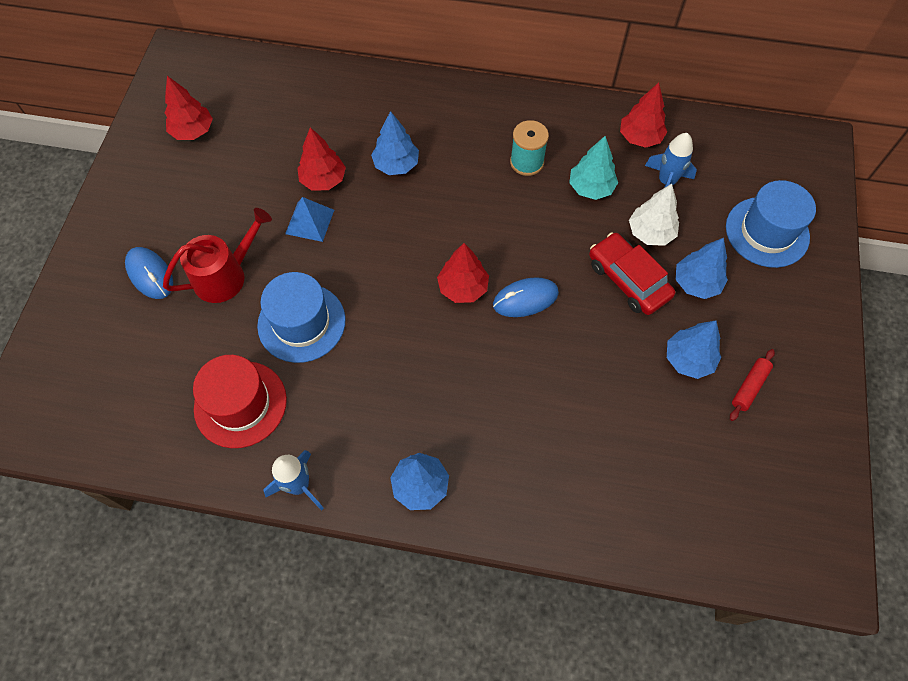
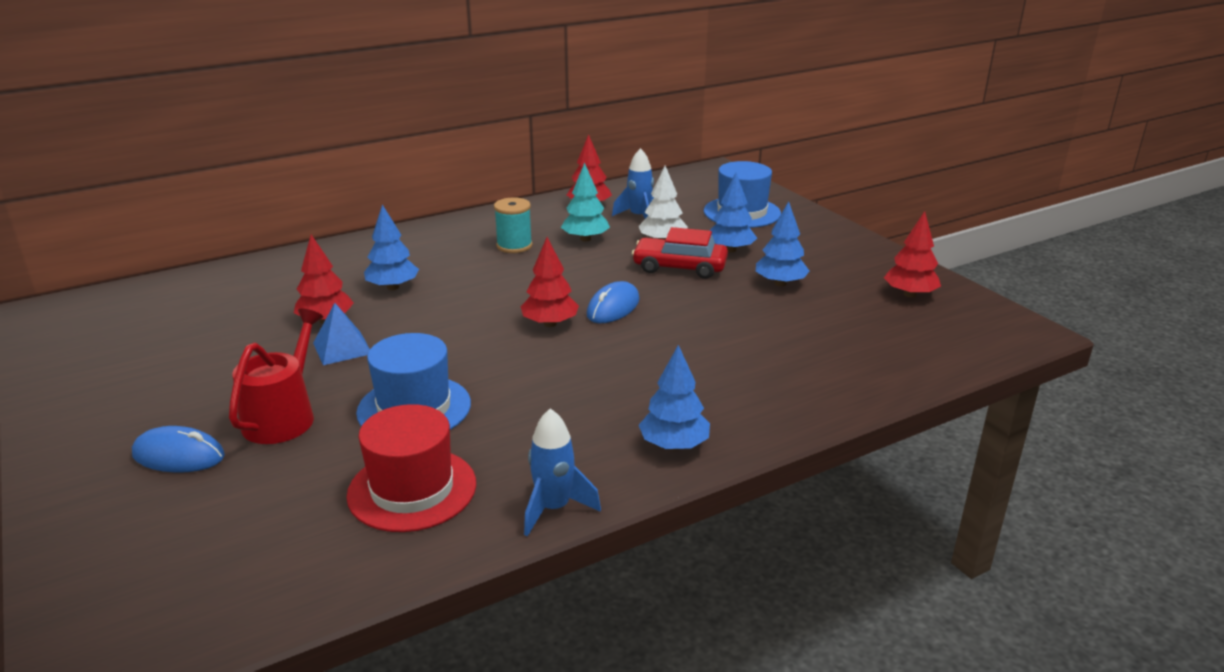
camera: 40 degrees left, 35 degrees down
red tree [165,76,213,140] -> red tree moved to [884,211,941,298]
red rolling pin [730,349,775,421] -> none

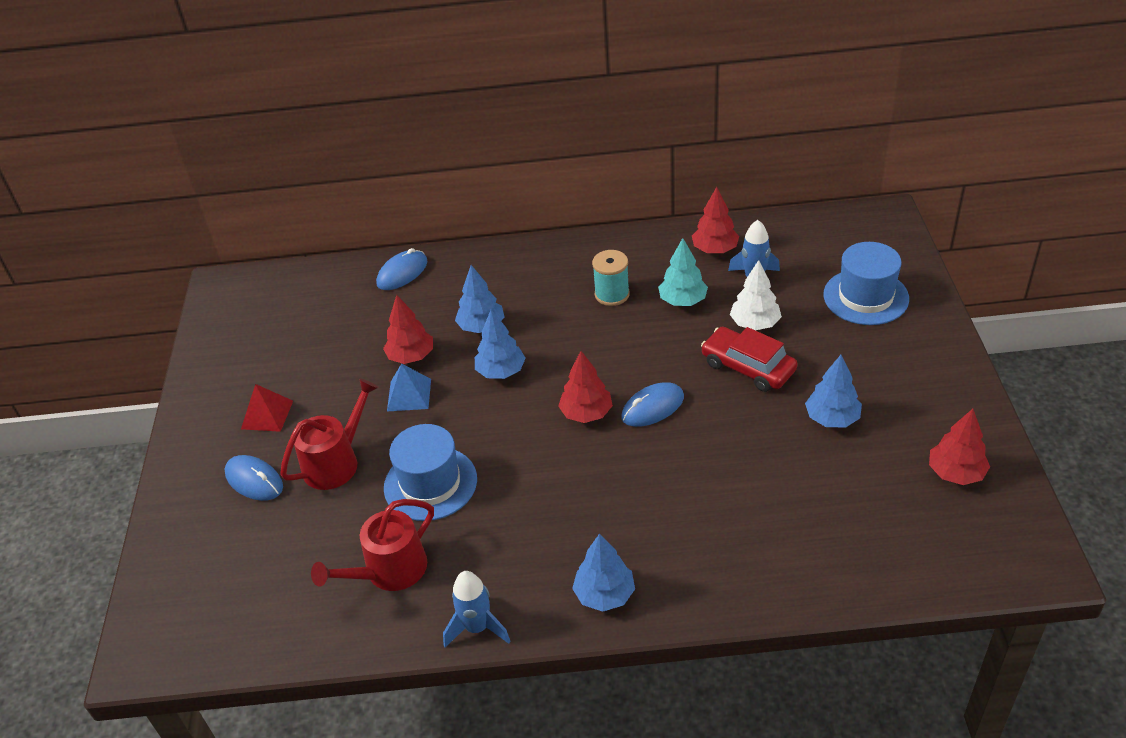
camera: 30 degrees right, 15 degrees up
red hat [346,404,476,532] -> red watering can [311,499,434,591]
blue tree [709,173,757,253] -> blue tree moved to [475,310,525,379]
none -> red pyramid [241,384,293,432]
none -> blue mouse [376,248,428,290]

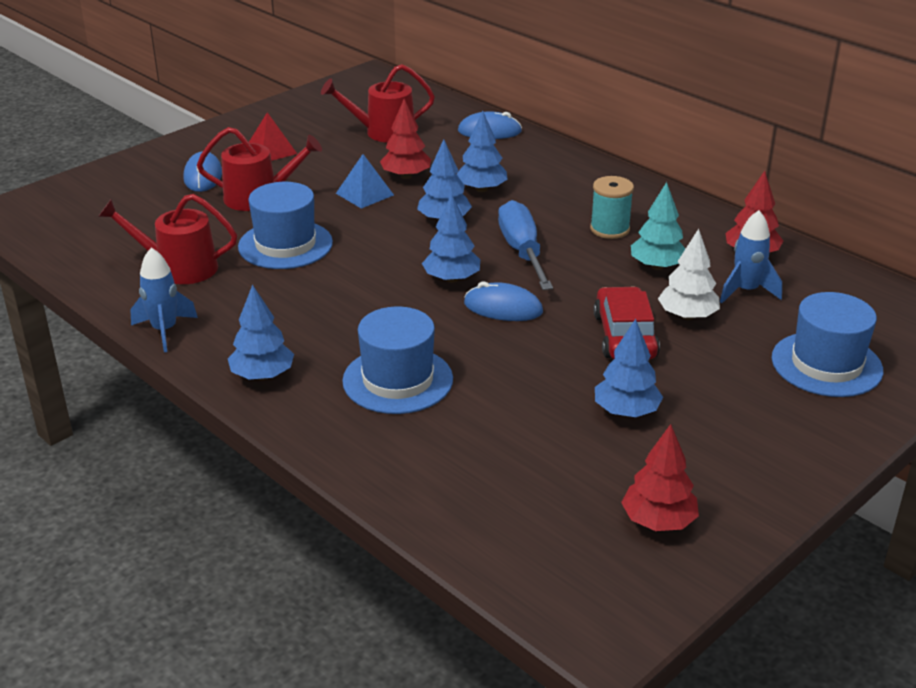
camera: 45 degrees right, 10 degrees down
red tree [558,351,613,423] -> blue tree [422,194,480,283]
none -> red watering can [321,64,435,142]
none -> blue hat [342,306,453,414]
none -> blue screwdriver [498,200,553,290]

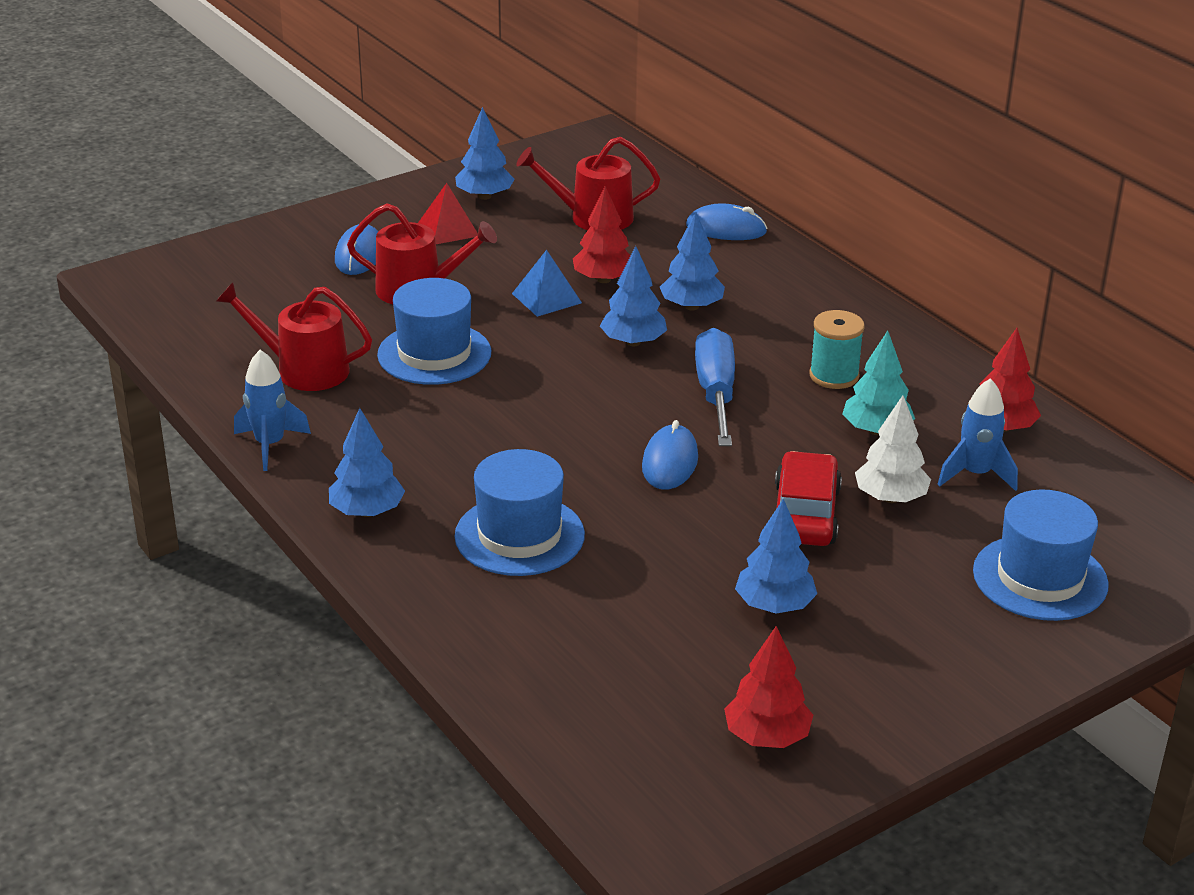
camera: 10 degrees right, 0 degrees up
blue tree [422,194,480,283] -> blue tree moved to [455,107,515,200]
blue mouse [464,281,543,321] -> blue mouse turned 75 degrees clockwise [642,420,698,489]

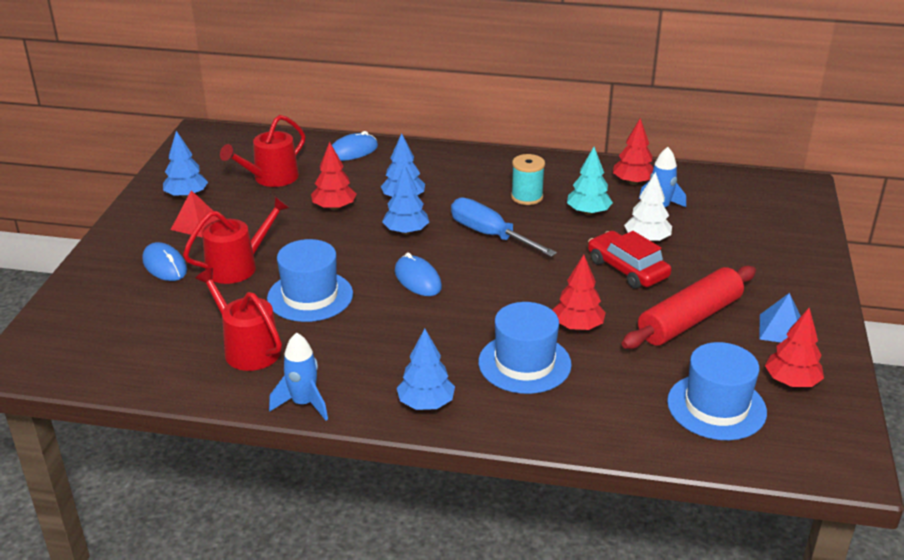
camera: 45 degrees left, 0 degrees up
red watering can [215,282,372,391] -> red watering can turned 75 degrees clockwise [195,268,282,371]
blue pyramid [512,250,582,317] -> blue pyramid moved to [759,293,801,342]
blue mouse [642,420,698,489] -> blue mouse moved to [395,252,442,296]
blue tree [735,499,817,614] -> red rolling pin [622,266,756,349]
blue hat [973,490,1109,621] -> blue hat moved to [667,342,767,440]
none -> red tree [552,255,606,330]

